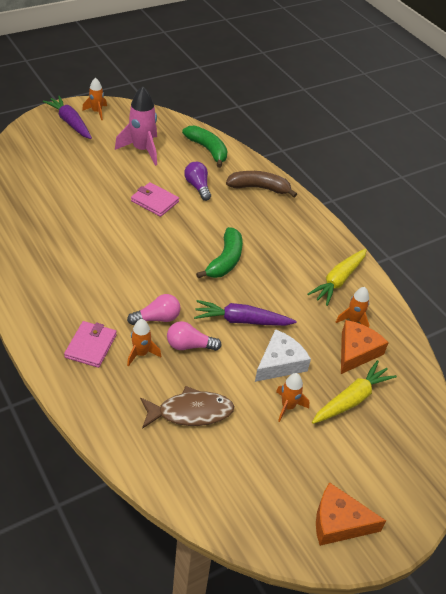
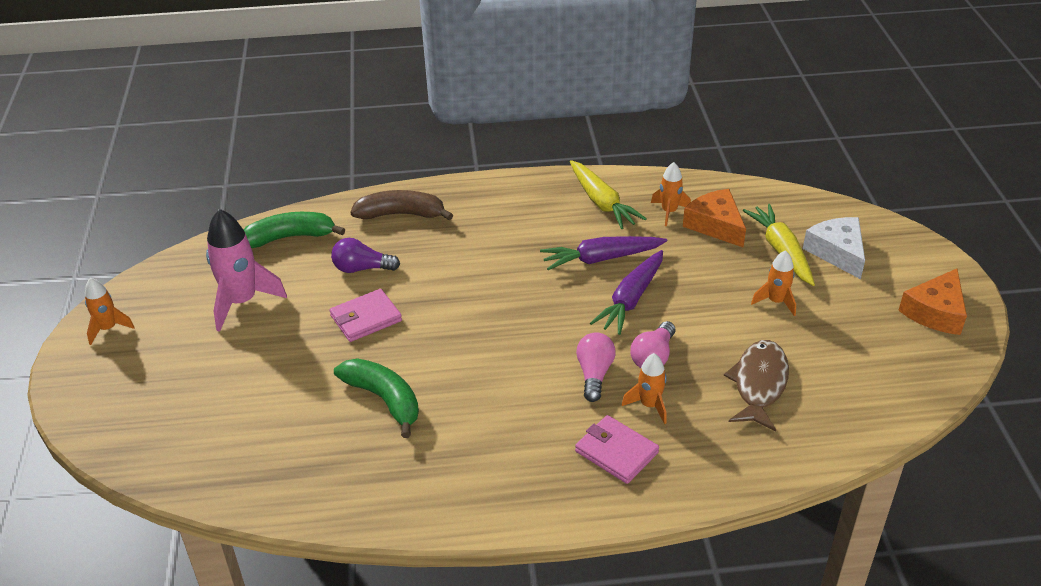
camera: 60 degrees left, 5 degrees down
purple carrot [43,96,92,139] -> purple carrot moved to [540,236,667,270]
green banana [196,227,243,278] -> green banana moved to [334,358,419,438]
brown banana [226,171,297,197] -> brown banana turned 60 degrees clockwise [350,190,453,220]
white cheese [255,329,311,382] -> white cheese moved to [803,217,865,279]

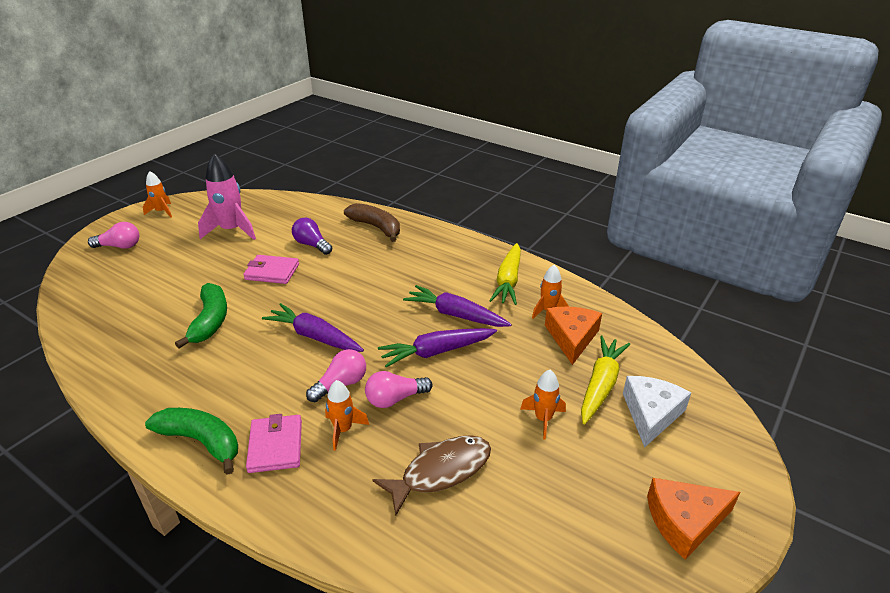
camera: 40 degrees right, 5 degrees down
green banana [243,212,345,248] -> green banana moved to [145,408,238,475]
none -> pink light bulb [88,222,139,249]
none -> purple carrot [262,303,364,352]

